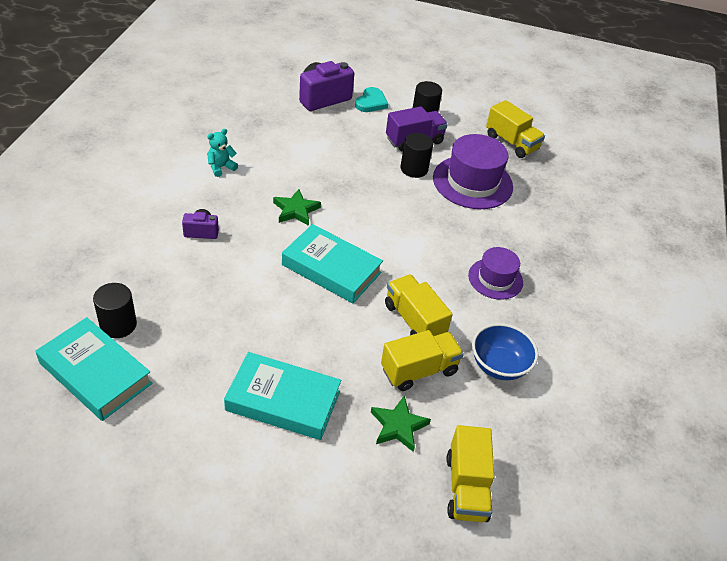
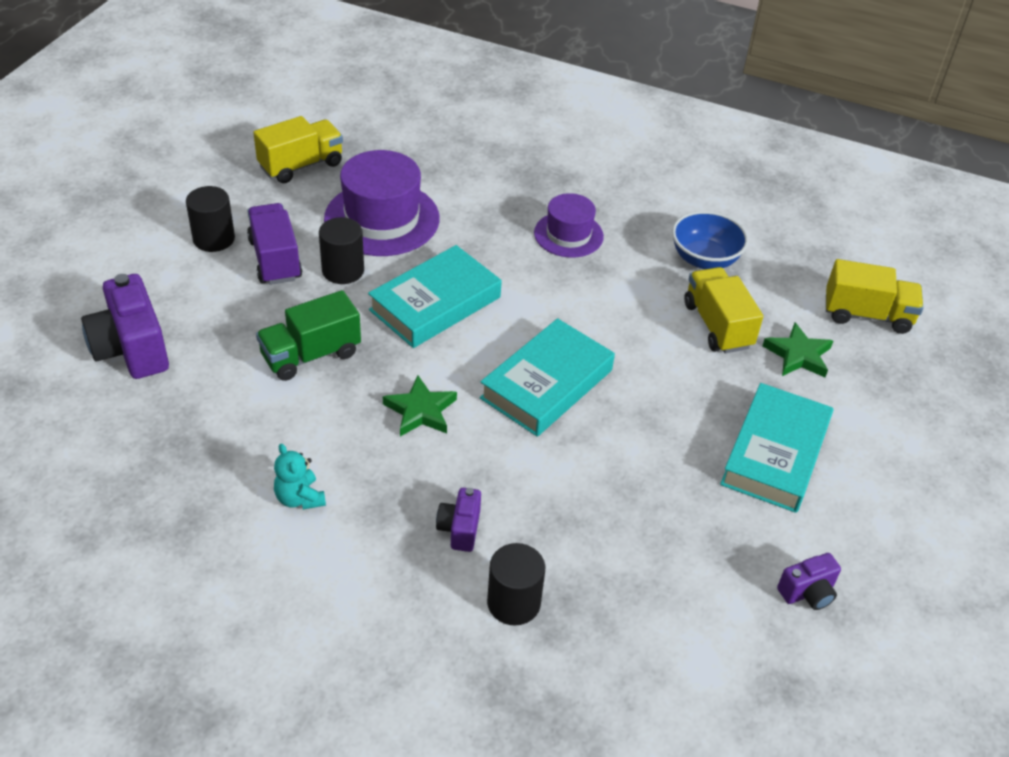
camera: 80 degrees left, 0 degrees up
turquoise book [36,317,152,421] -> turquoise book moved to [368,245,502,348]
black cylinder [93,283,137,338] -> black cylinder moved to [487,543,545,626]
turquoise heart [355,87,388,112] -> none
yellow truck [385,274,453,336] -> none
none -> green truck [256,290,361,381]
none -> purple camera [777,553,841,610]

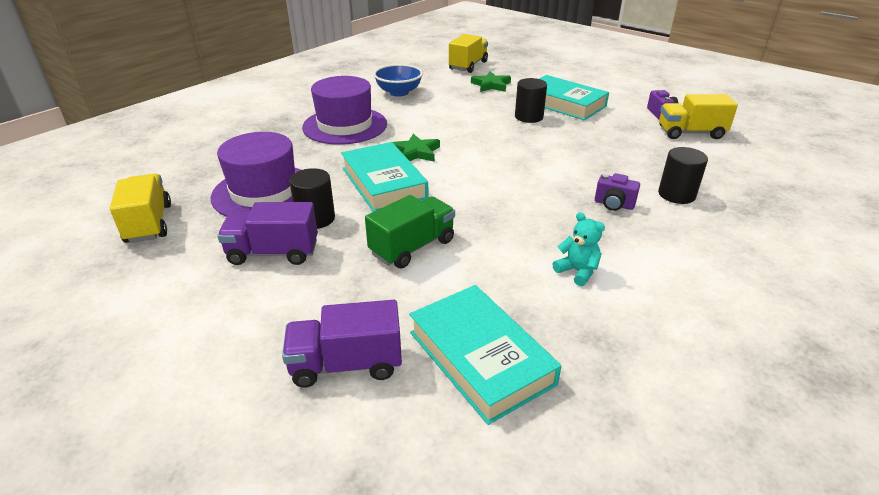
camera: 70 degrees left, 10 degrees down
purple camera [81,274,169,379] -> purple truck [282,300,402,388]
black cylinder [186,186,235,252] -> black cylinder moved to [515,78,547,123]
green truck [256,290,361,381] -> green truck turned 120 degrees counterclockwise [365,195,455,269]
turquoise teddy bear [274,444,326,510] -> turquoise teddy bear turned 120 degrees counterclockwise [553,212,605,286]
green star [383,375,457,436] -> green star moved to [393,134,440,162]
turquoise book [480,318,615,437] -> turquoise book moved to [409,285,561,425]
purple hat [534,193,604,258] -> purple hat [302,76,387,145], size x1.65
yellow truck [684,267,763,353] -> yellow truck moved to [659,94,738,139]

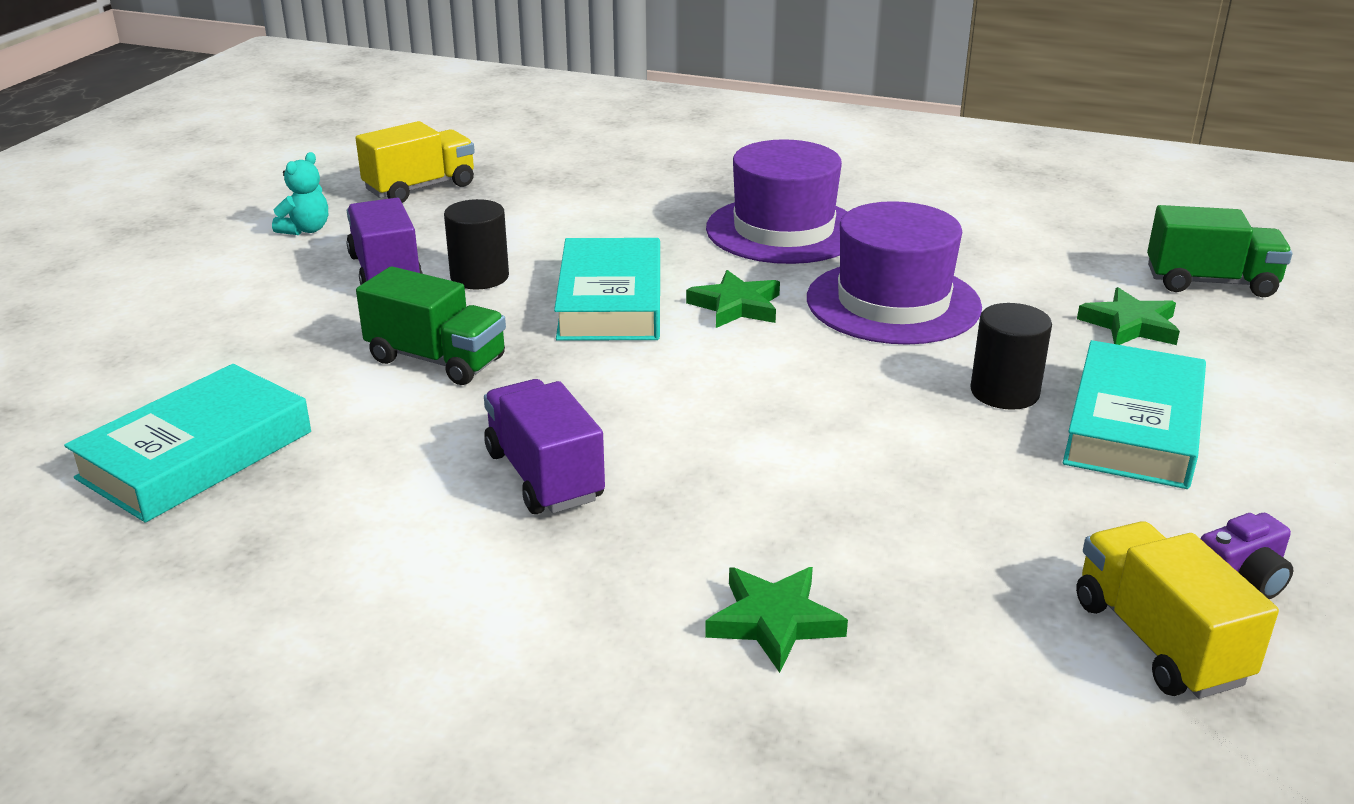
camera: 70 degrees right, 5 degrees down
purple hat [211,132,301,217] -> purple hat moved to [807,201,982,345]
purple truck [282,300,402,388] -> purple truck moved to [484,379,605,514]
turquoise book [341,142,429,212] -> turquoise book turned 45 degrees counterclockwise [554,238,660,341]
blue bowl [373,64,423,97] -> none
yellow truck [449,34,488,73] -> green truck [1147,205,1292,297]
turquoise teddy bear [553,212,605,286] -> turquoise teddy bear moved to [272,152,328,235]
purple camera [595,173,640,211] -> none
black cylinder [658,147,708,204] -> green star [705,567,848,673]

